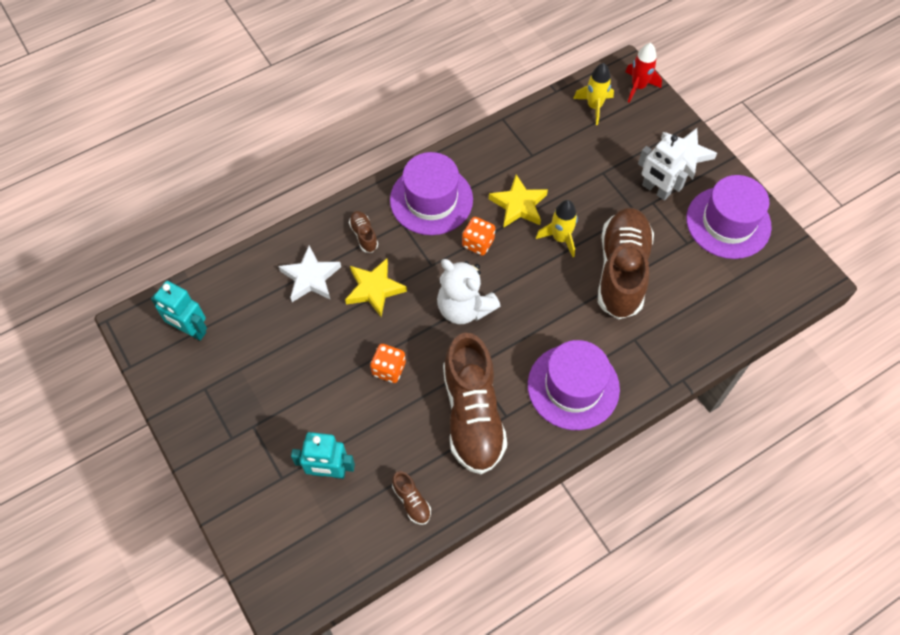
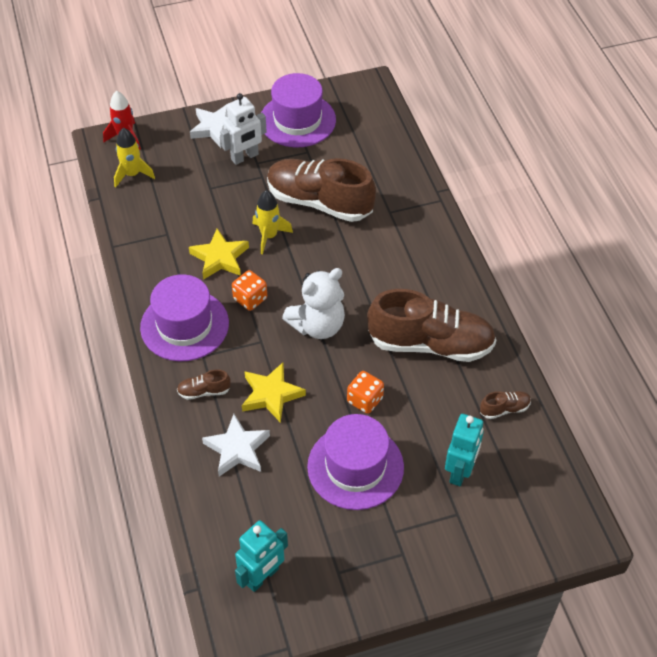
camera: 75 degrees left, 10 degrees down
purple hat [528,340,620,430] -> purple hat moved to [307,414,404,510]

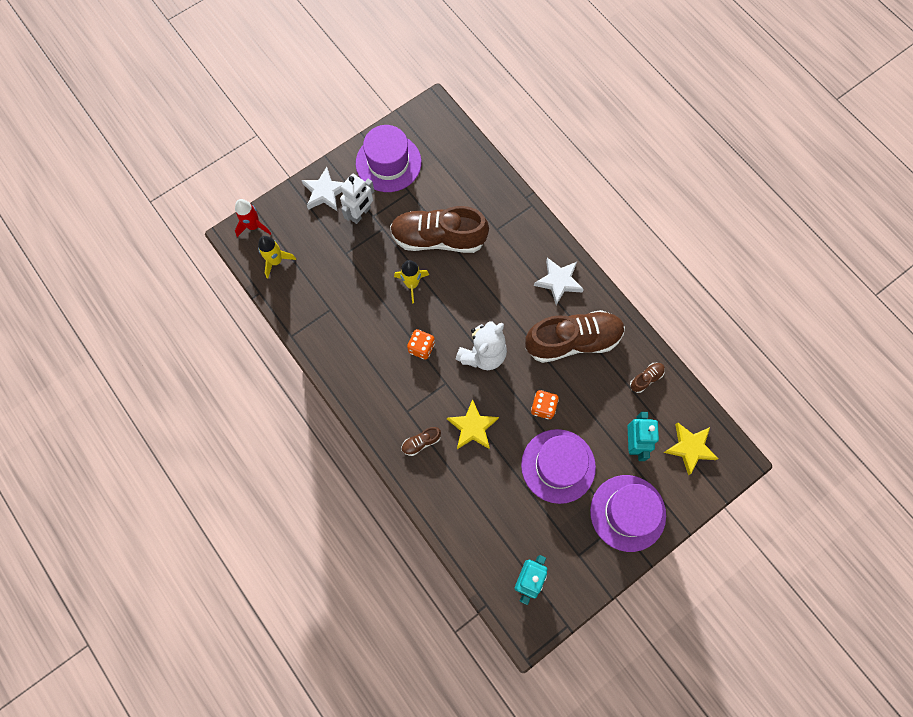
camera: 20 degrees left, 20 degrees up
purple hat [140,274,229,361] -> purple hat moved to [590,475,666,552]
yellow star [189,228,249,280] -> yellow star moved to [663,423,718,475]
white star [202,414,270,476] -> white star moved to [534,258,584,305]

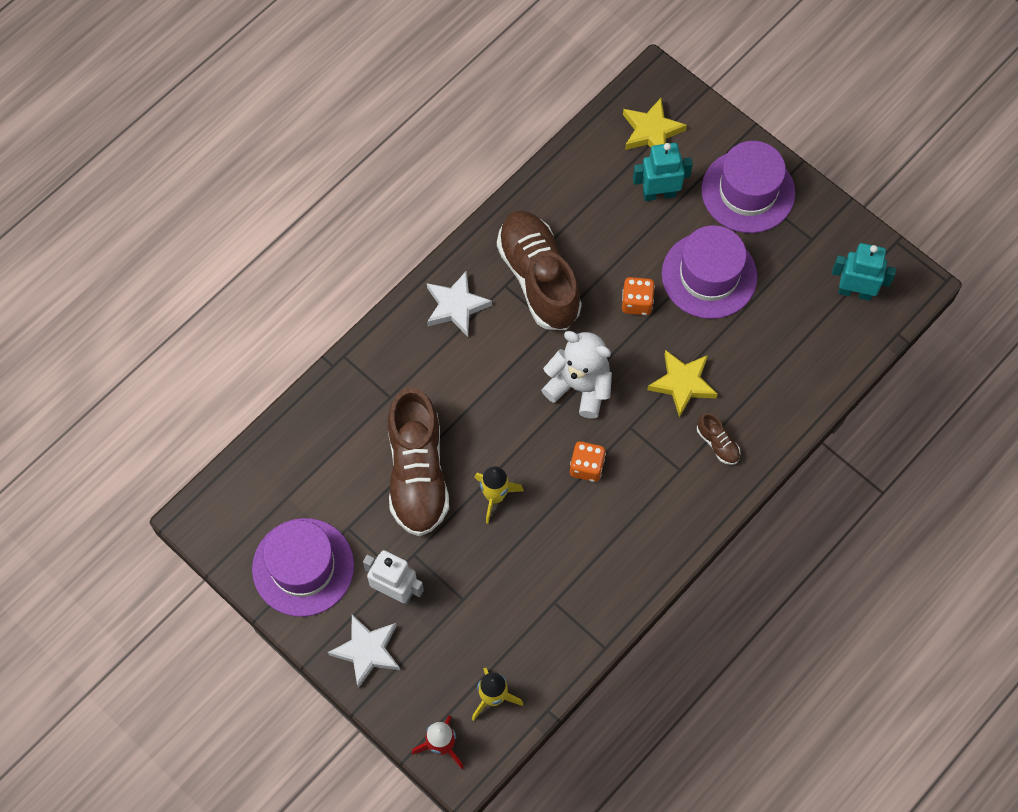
camera: 100 degrees left, 5 degrees down
brown shoe [630,363,665,393] -> none

